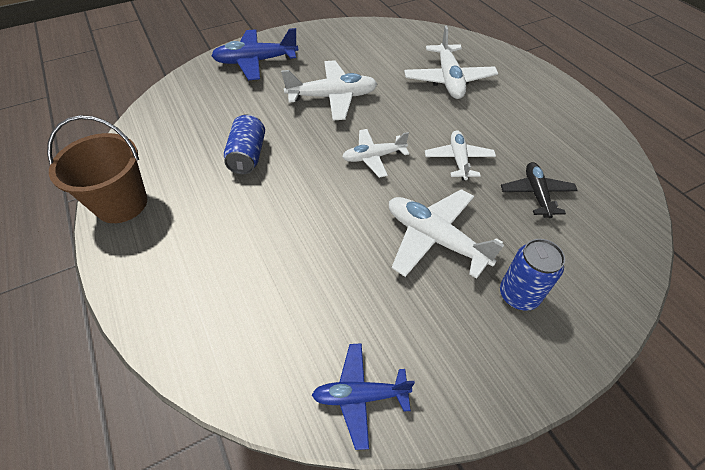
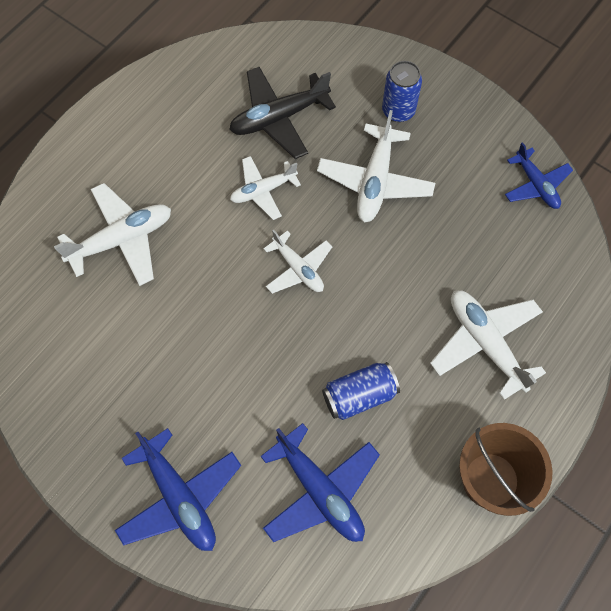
camera: 115 degrees left, 15 degrees up
white plane [281,60,377,121] -> white plane moved to [430,290,546,400]
black plane [501,162,578,218] -> black plane [229,67,336,159], size x1.56
none -> blue plane [260,423,380,542]

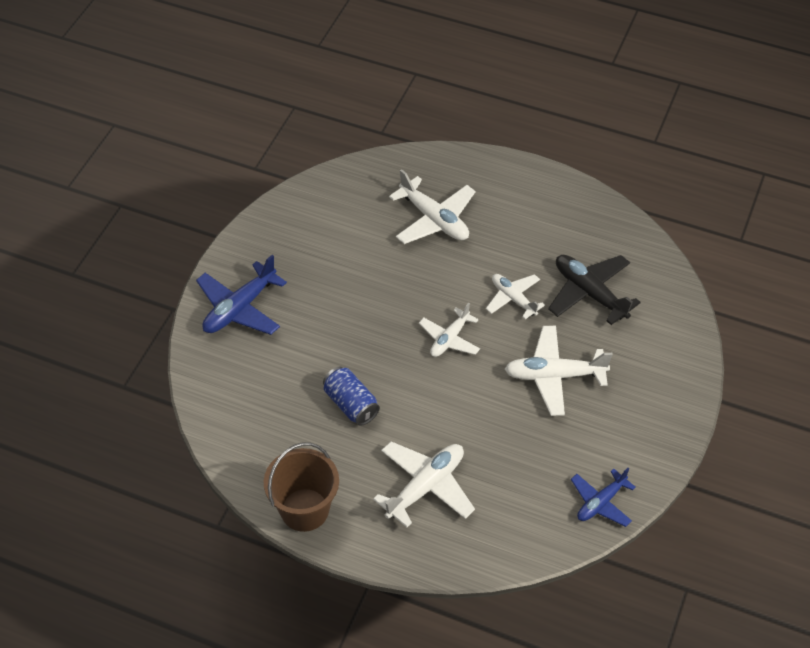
camera: 75 degrees right, 15 degrees down
blue plane [260,423,380,542] -> none
blue can [382,61,422,122] -> none

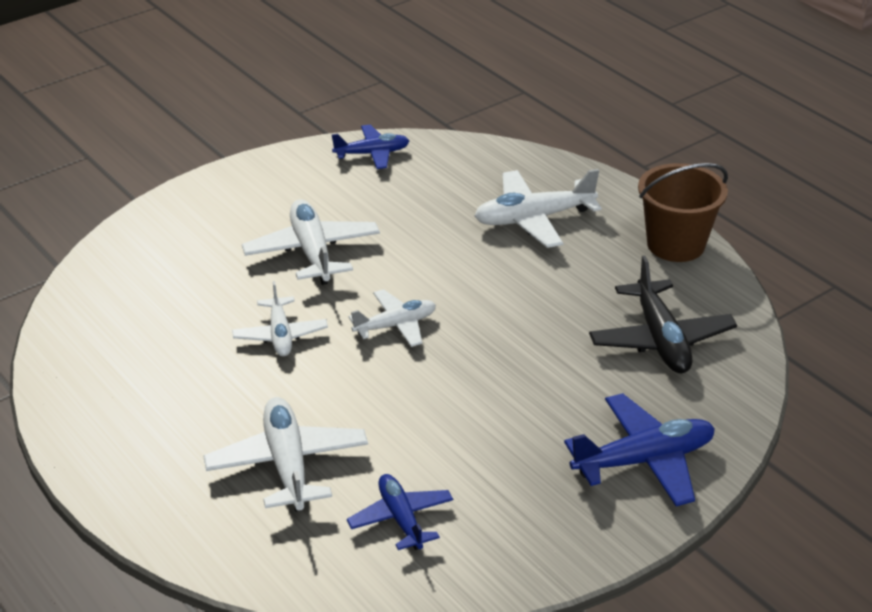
camera: 150 degrees left, 15 degrees down
blue can [323,367,380,426] -> none
white plane [505,326,613,416] -> white plane turned 135 degrees counterclockwise [242,199,380,285]
black plane [548,255,641,325] -> black plane moved to [589,256,737,373]
none -> blue plane [347,474,453,550]

